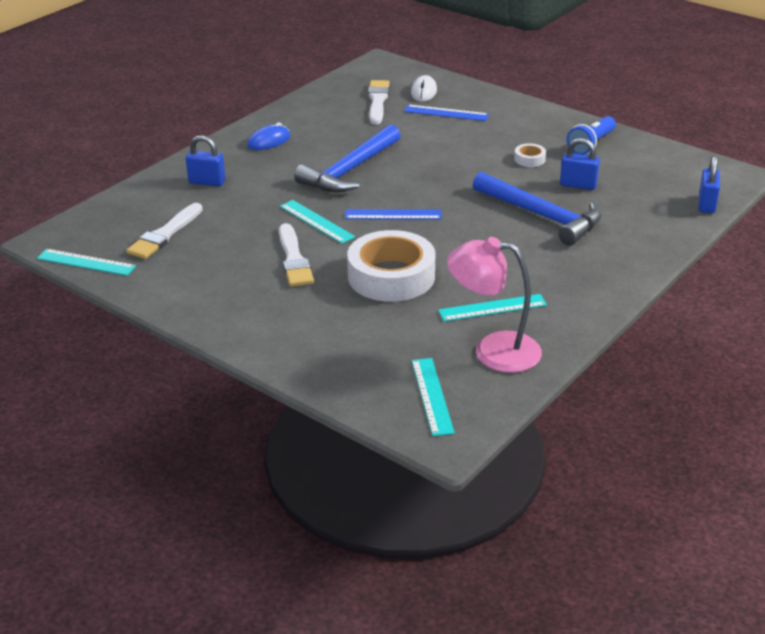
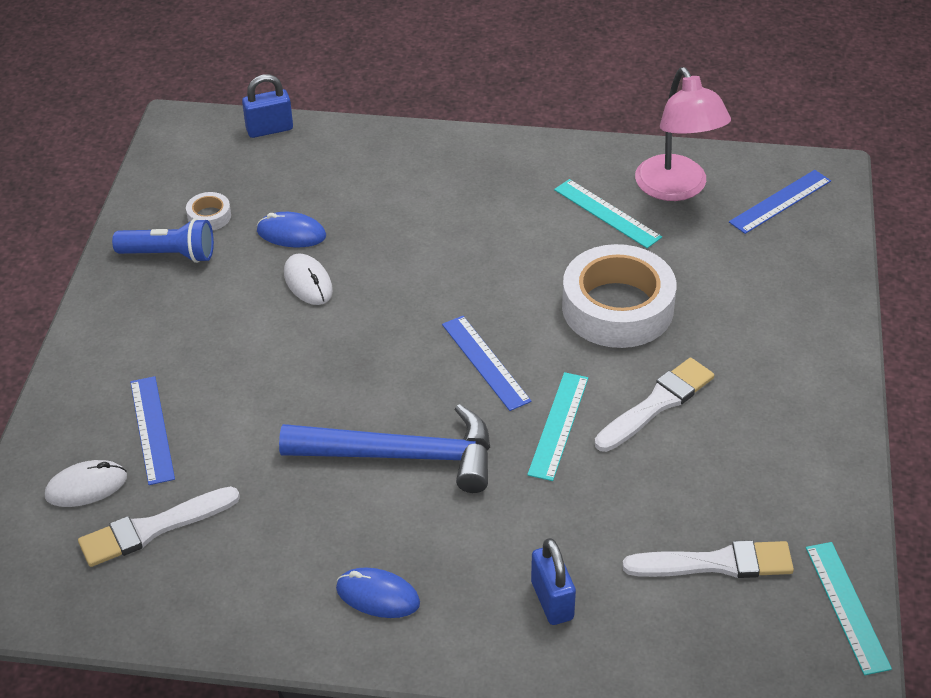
camera: 120 degrees left, 10 degrees up
turquoise ruler [412,358,455,436] -> blue ruler [729,170,831,234]
blue hammer [473,172,601,245] -> none
white tape [514,143,546,167] -> white tape moved to [186,192,231,230]
blue padlock [560,138,600,190] -> blue mouse [256,212,326,247]
none -> white mouse [284,253,333,305]

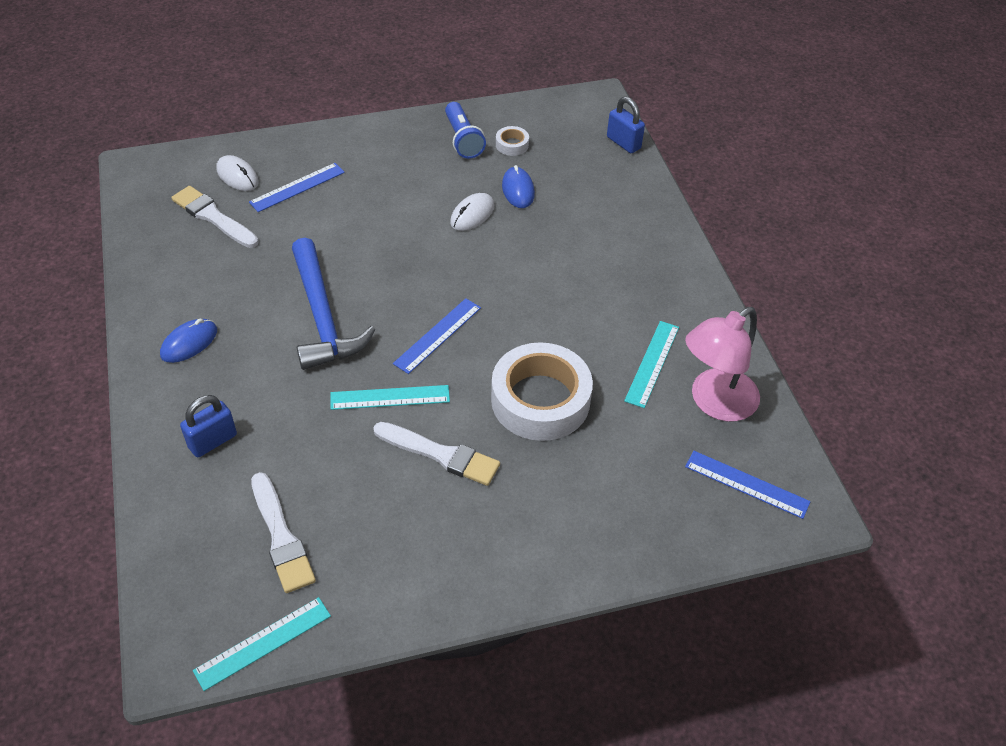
camera: 65 degrees right, 5 degrees up
blue mouse [336,567,420,618] -> blue mouse turned 45 degrees clockwise [160,319,217,363]

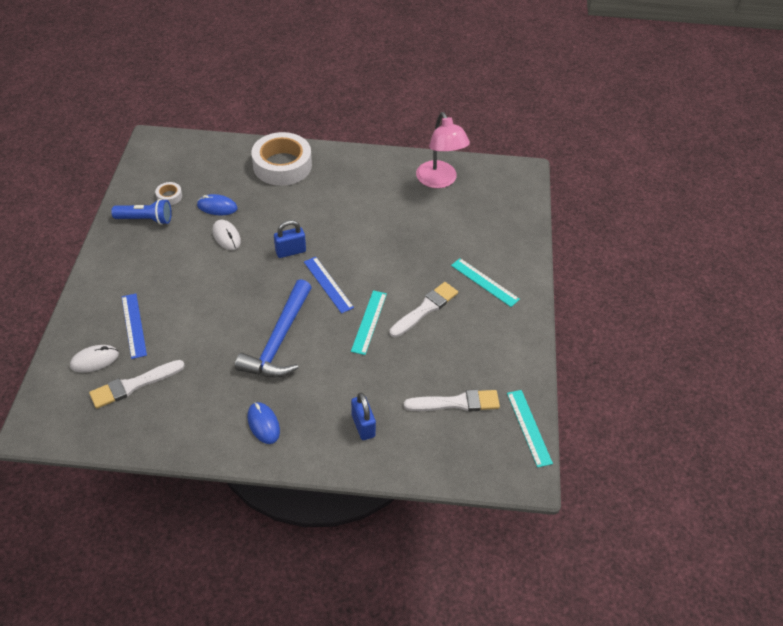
camera: 70 degrees left, 0 degrees up
blue hammer [292,238,375,370] -> blue hammer turned 105 degrees clockwise [235,279,312,378]
white tape [491,342,593,441] -> white tape moved to [251,132,312,186]
blue padlock [607,97,645,153] -> blue padlock moved to [274,220,306,258]
turquoise ruler [624,321,679,408] -> turquoise ruler moved to [451,258,520,307]
blue ruler [685,451,811,519] -> none

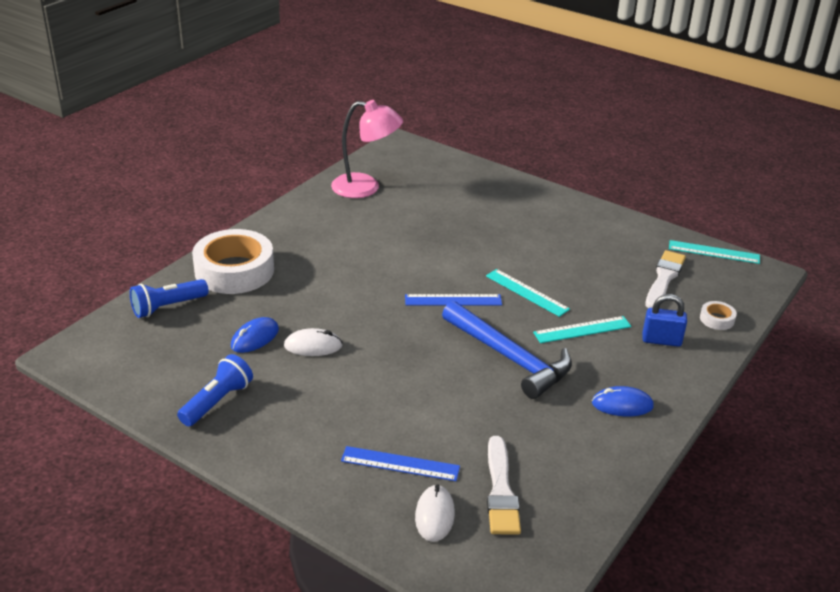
camera: 60 degrees left, 15 degrees down
white tape [155,182,182,205] -> white tape moved to [700,301,737,330]
blue padlock [274,220,306,258] -> none
white brush [389,282,458,337] -> none
turquoise ruler [451,258,520,307] -> turquoise ruler moved to [533,316,632,343]
none -> blue flashlight [130,279,208,318]

